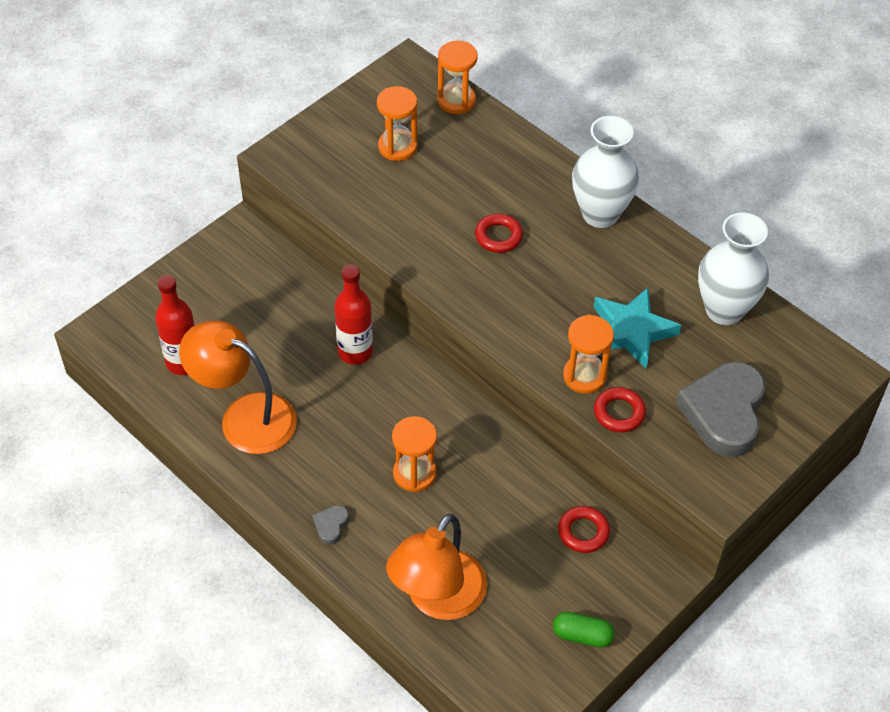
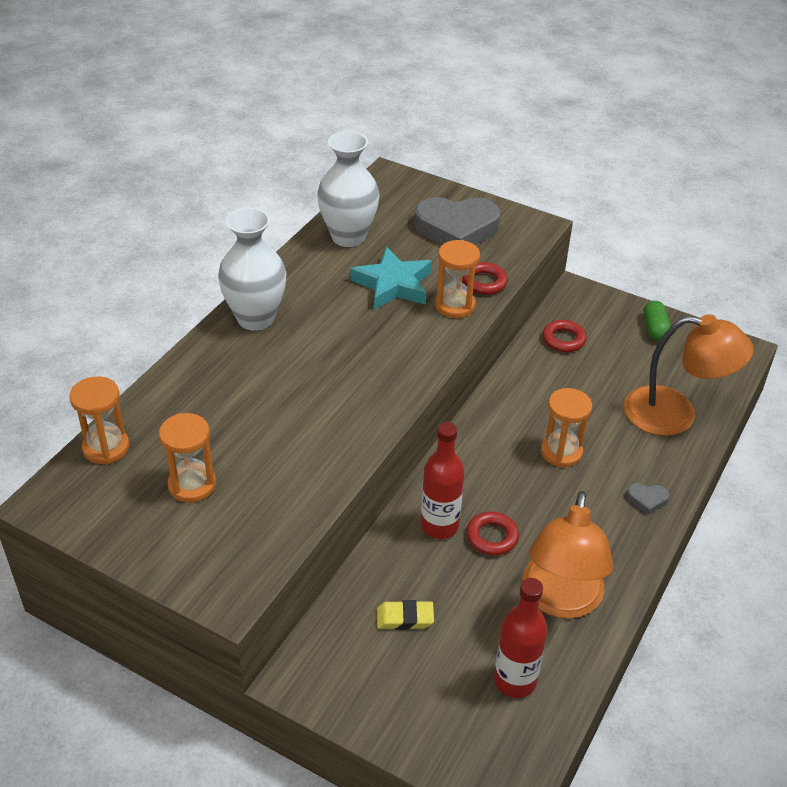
camera: 105 degrees left, 10 degrees down
red ring [475,214,523,253] -> red ring moved to [466,512,519,556]
none -> yellow eraser [377,600,434,630]

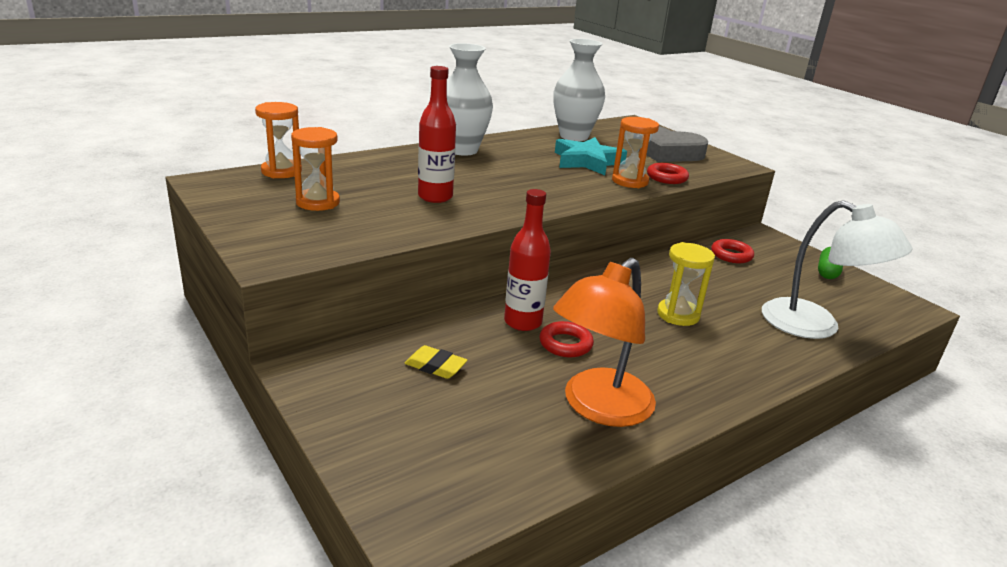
camera: 25 degrees right, 15 degrees down
red bottle [494,578,548,698] -> red bottle moved to [418,66,456,203]
orange hourglass [541,388,592,467] -> yellow hourglass [657,242,715,326]
orange lamp [624,314,754,436] -> white lamp [762,200,913,339]
grey heart [627,483,670,515] -> none

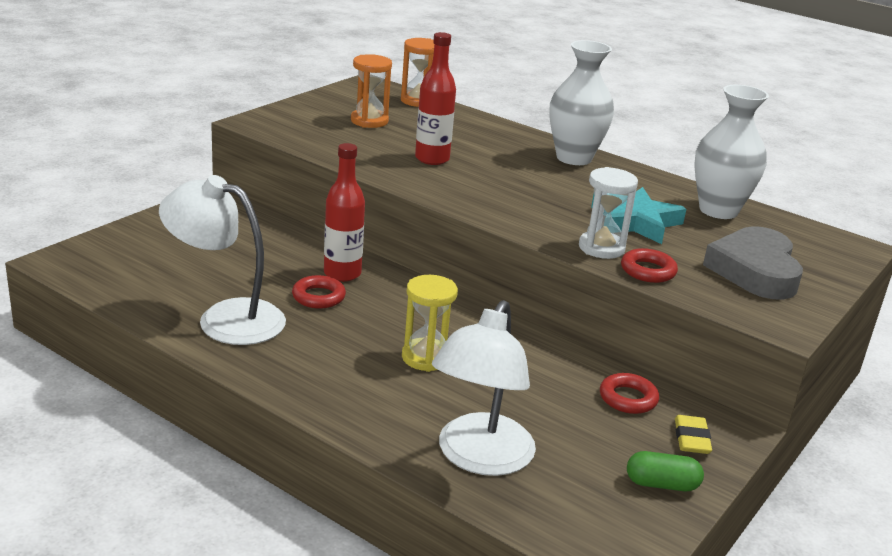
camera: 70 degrees right, 0 degrees up
yellow eraser [404,345,467,379] -> yellow eraser moved to [675,415,712,454]
orange lamp [553,258,656,427] -> white lamp [159,175,286,345]
orange hourglass [612,117,659,188] -> white hourglass [579,167,638,259]

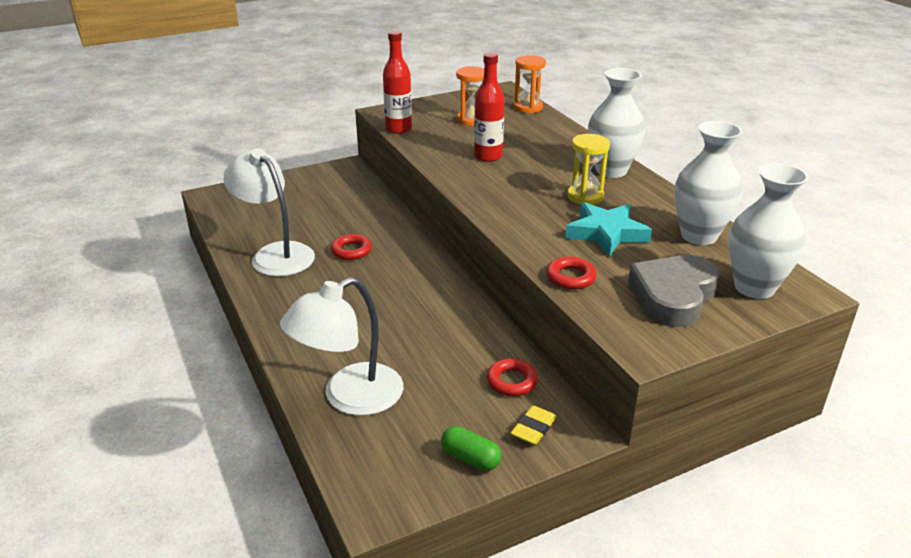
camera: 30 degrees right, 5 degrees up
red bottle [324,143,365,282] -> red bottle moved to [383,31,412,134]
yellow hourglass [402,275,458,372] -> yellow hourglass moved to [567,134,610,205]
white hourglass [579,167,638,259] -> none
none -> white vase [728,163,809,299]

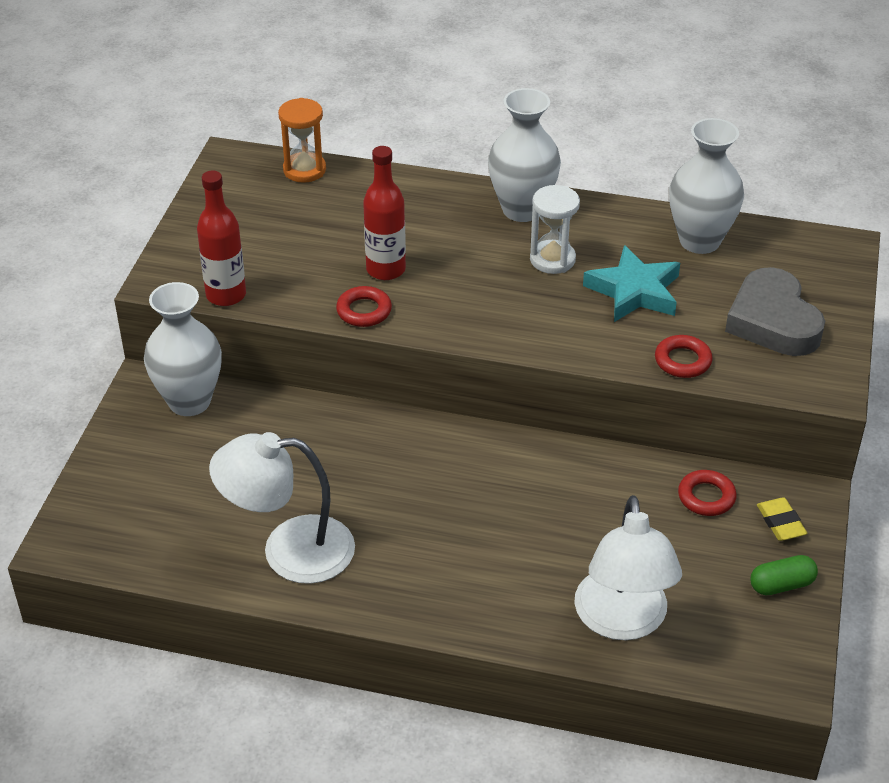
camera: 50 degrees left, 10 degrees up
red ring [331,234,372,260] -> red ring moved to [336,286,392,327]
orange hourglass [456,66,484,126] -> none
yellow hourglass [567,134,610,205] -> white hourglass [530,185,580,274]
white vase [728,163,809,299] -> white vase moved to [144,282,222,416]

